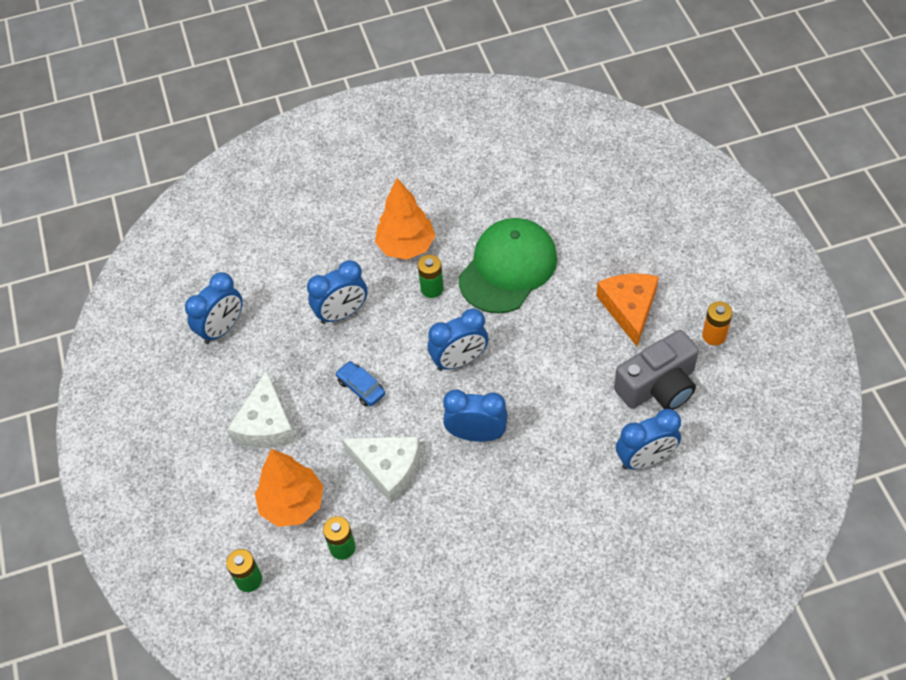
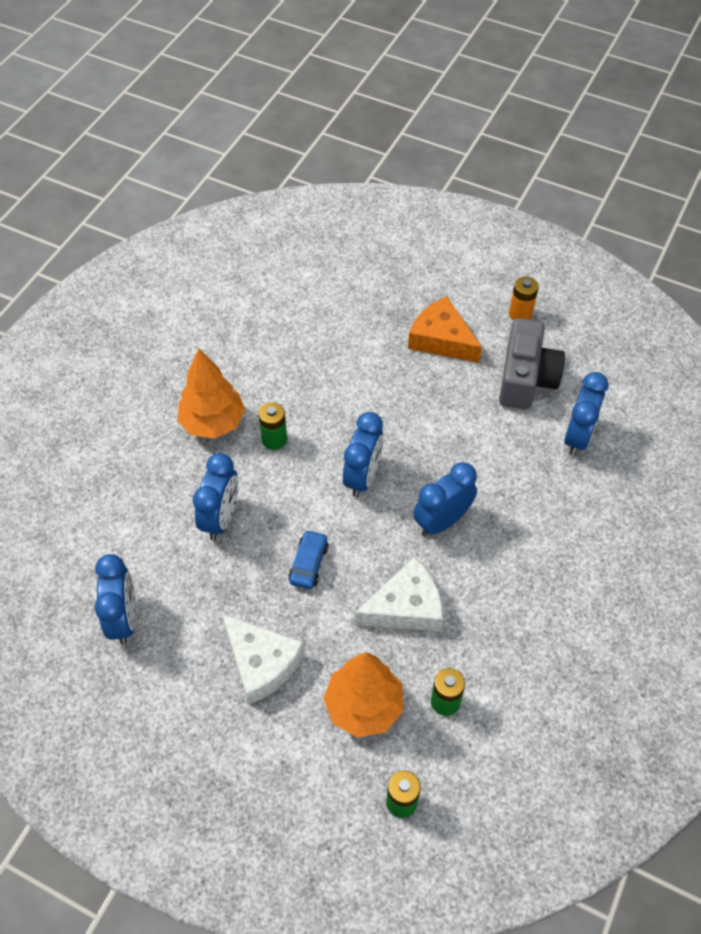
camera: 50 degrees left, 0 degrees up
blue car [335,361,385,406] -> blue car turned 105 degrees clockwise [288,530,328,589]
green cap [458,218,557,313] -> none

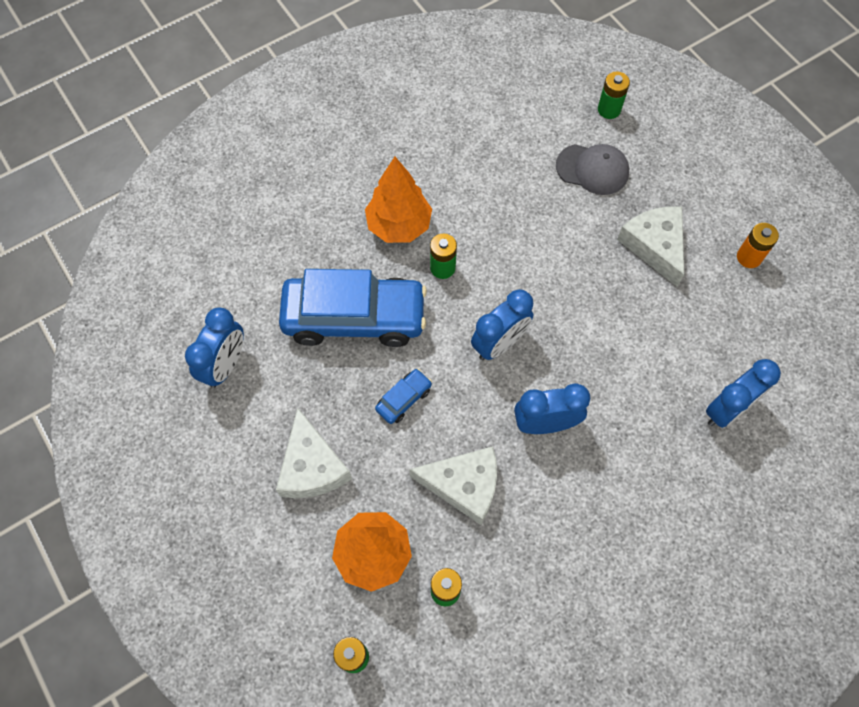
camera: 30 degrees right, 10 degrees up
blue clock [193,453,238,540] -> blue car [279,269,427,347]
orange cheese [408,296,482,363] -> white cheese [617,206,684,287]
grey camera [499,318,565,410] -> none
none -> grey cap [556,144,629,195]
none -> green battery [598,72,630,119]

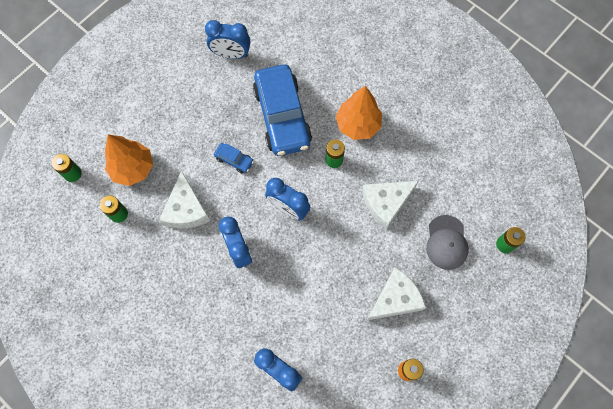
camera: 75 degrees right, 5 degrees up
white cheese [276,408,352,498] -> white cheese moved to [362,181,419,229]

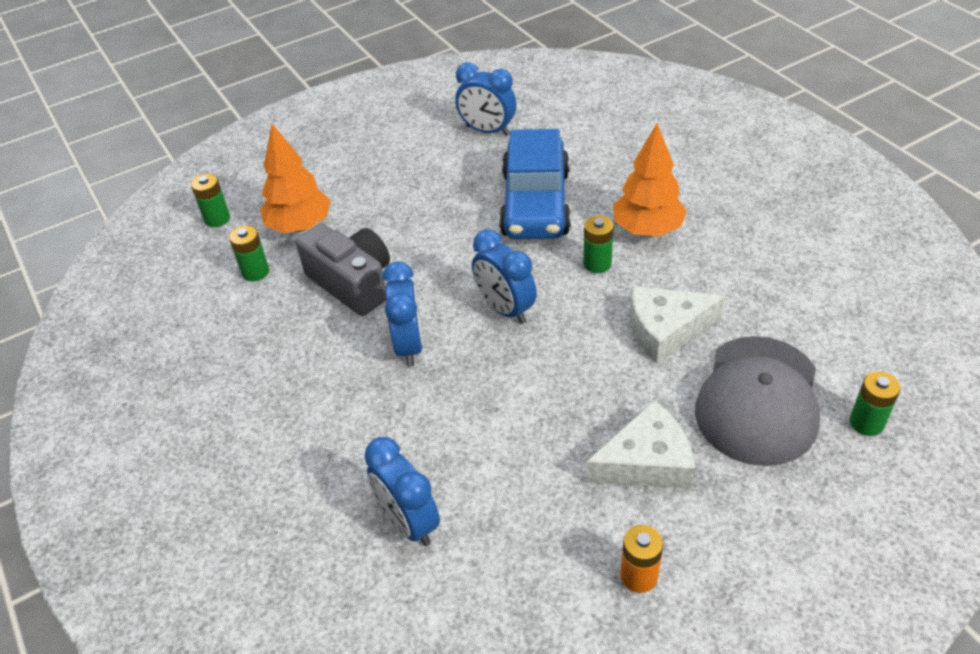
camera: 20 degrees right, 25 degrees down
white cheese [159,170,210,229] -> grey camera [296,223,390,316]
blue car [214,143,254,173] -> none
grey cap [426,215,469,270] -> grey cap [695,336,820,466], size x1.62

